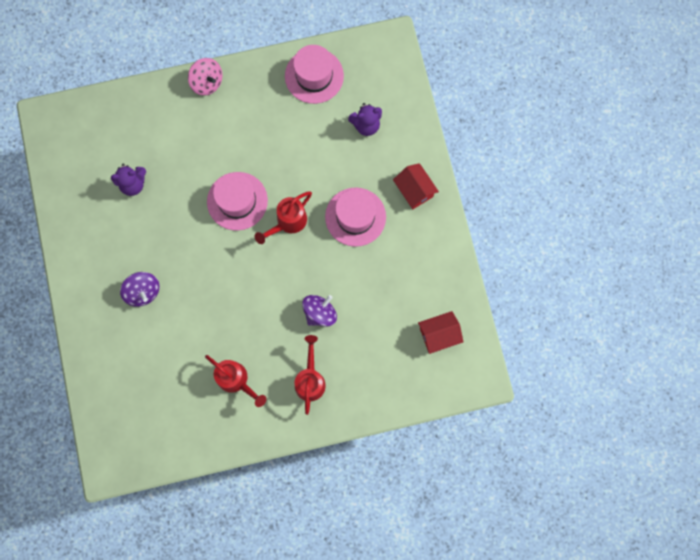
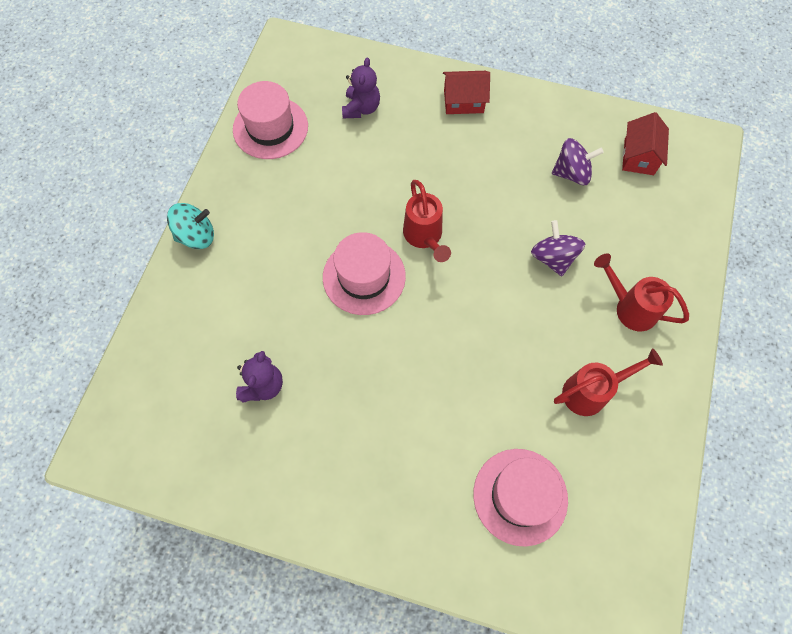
camera: 60 degrees left, 10 degrees down
purple spinning top [120,272,160,307] -> purple spinning top moved to [552,138,604,185]
pink spinning top [188,58,223,96] -> turquoise spinning top [167,203,214,249]
pink hat [325,188,386,247] -> pink hat moved to [473,449,568,546]

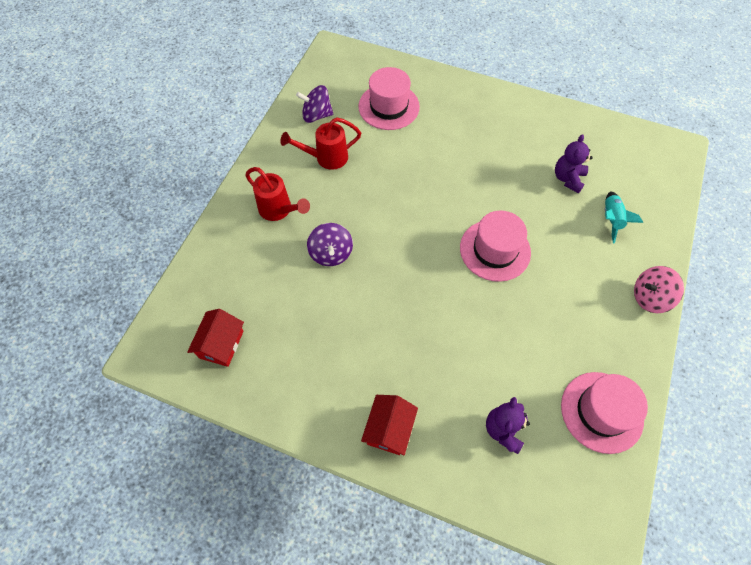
camera: 175 degrees left, 5 degrees down
turquoise spinning top [167,203,214,249] -> pink spinning top [634,266,684,313]
red watering can [403,180,451,262] -> none
red house [443,71,490,114] -> red house turned 75 degrees counterclockwise [361,395,418,456]
purple spinning top [552,138,604,185] -> purple spinning top moved to [296,85,333,123]
none -> turquoise rocket [605,192,643,244]

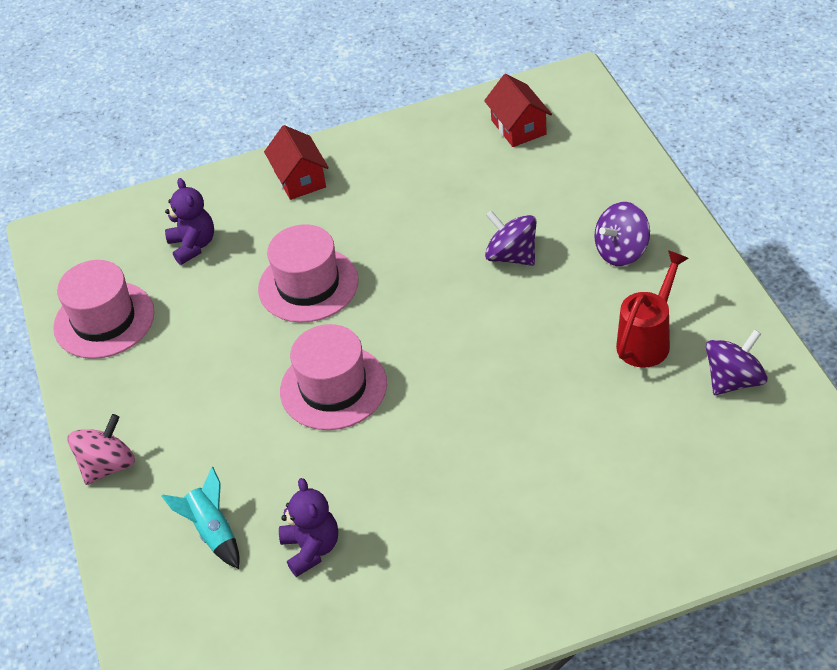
camera: 145 degrees right, 15 degrees down
red watering can [245,167,310,221] -> purple spinning top [595,202,650,266]
pink hat [358,67,420,130] -> pink hat moved to [258,224,359,323]

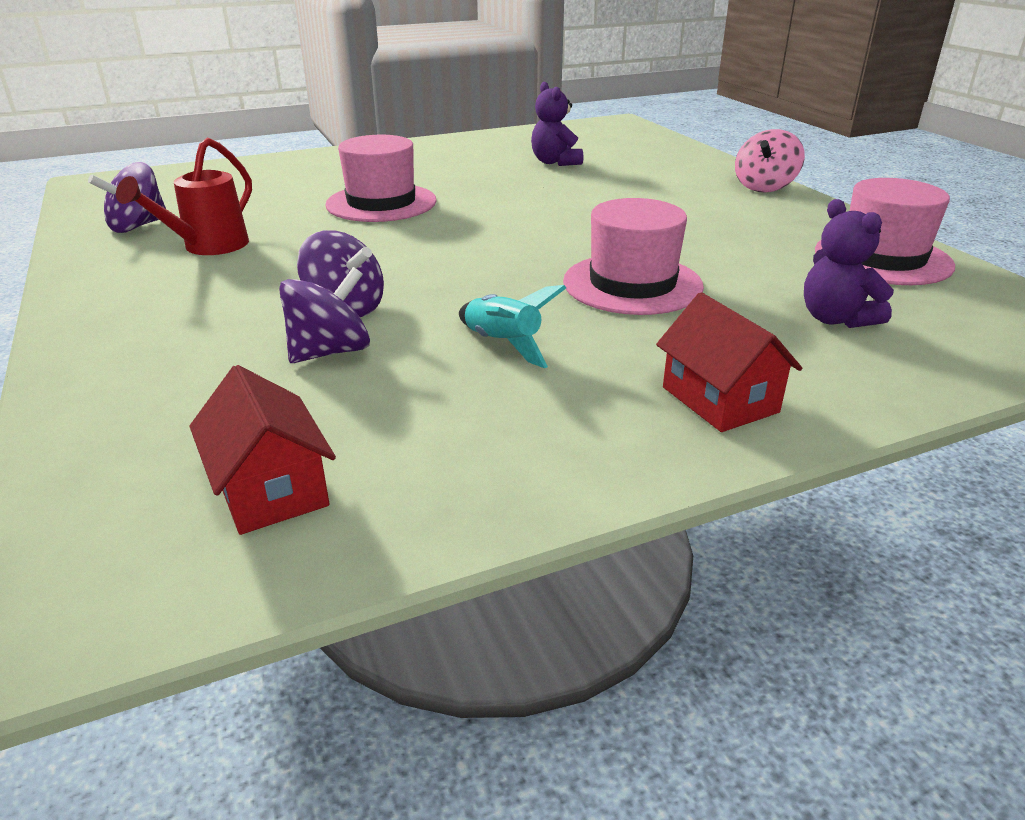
camera: 170 degrees right, 15 degrees down
turquoise rocket [162,467,240,569] -> turquoise rocket moved to [459,285,566,368]
pink hat [280,324,387,430] -> pink hat moved to [325,135,436,222]
purple spinning top [595,202,650,266] -> purple spinning top moved to [279,267,370,363]

